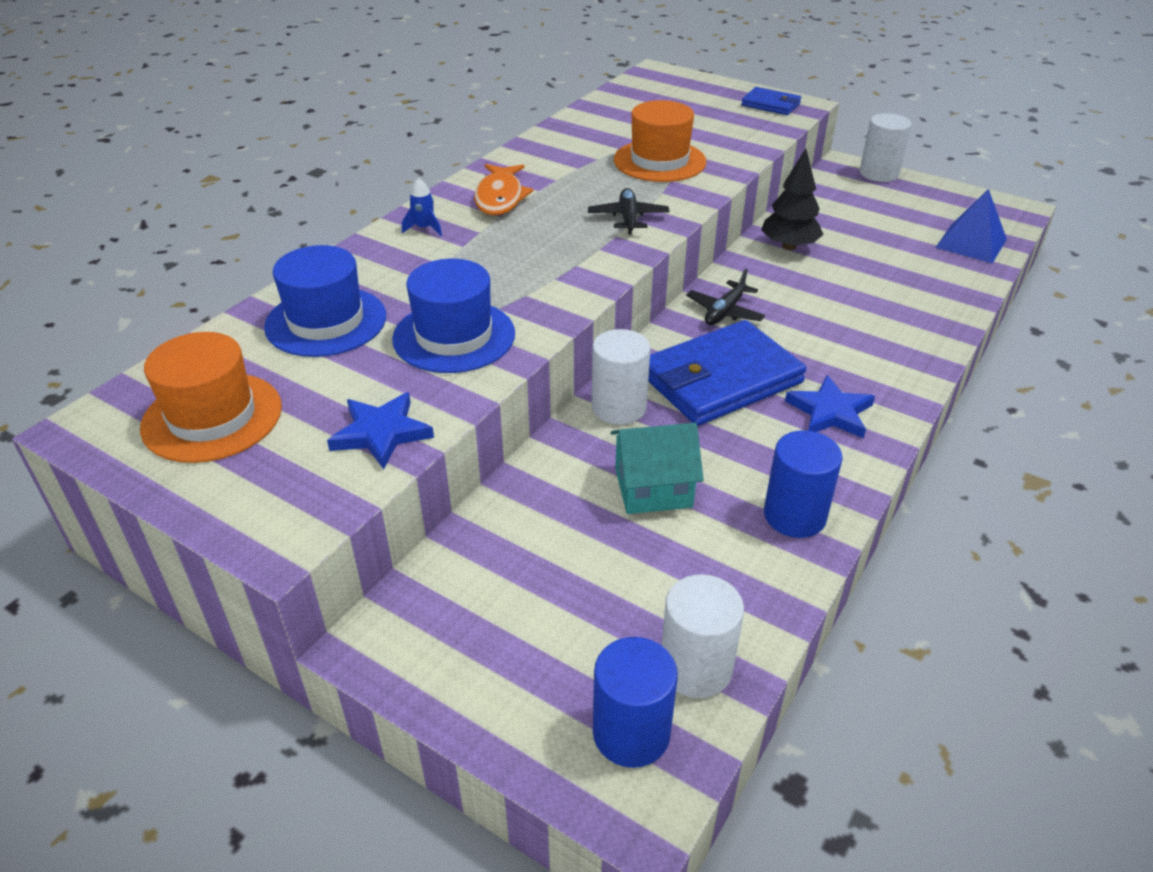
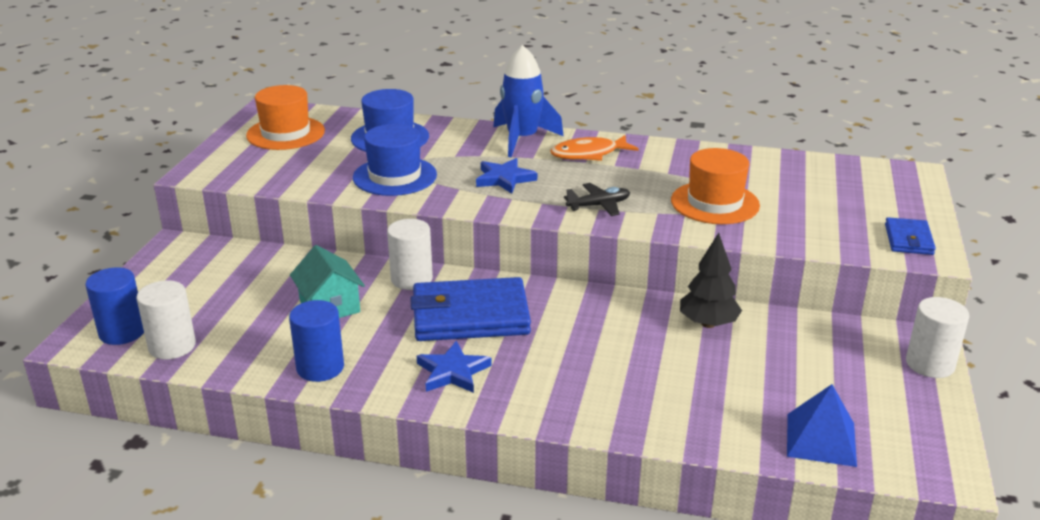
camera: 70 degrees right, 10 degrees down
blue star [327,392,434,469] -> blue star moved to [476,158,537,194]
blue rocket [402,178,442,236] -> blue rocket [493,45,564,157], size x2.41
blue wallet [648,320,807,426] -> blue wallet turned 45 degrees counterclockwise [411,277,531,341]
black plane [686,269,765,325] -> none

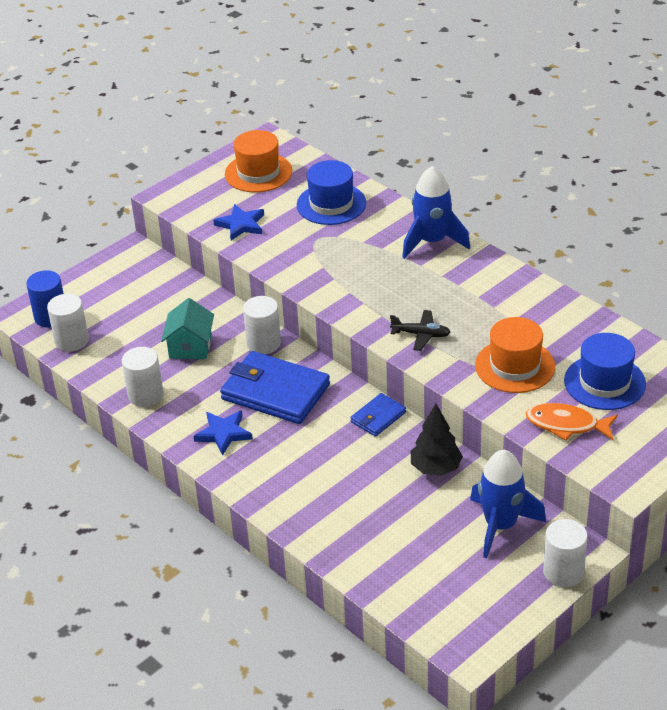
camera: 35 degrees right, 10 degrees up
blue cylinder [289,300,344,382] -> white cylinder [122,347,163,407]
blue hat [353,124,437,196] -> blue hat moved to [564,333,646,410]
blue star [476,158,537,194] -> blue star moved to [213,204,264,241]
orange fish [550,135,639,161] -> orange fish moved to [526,403,618,441]
blue pyramid [787,384,857,467] -> none
blue wallet [885,217,936,255] -> blue wallet moved to [350,393,406,437]
none -> blue rocket [470,450,546,558]

